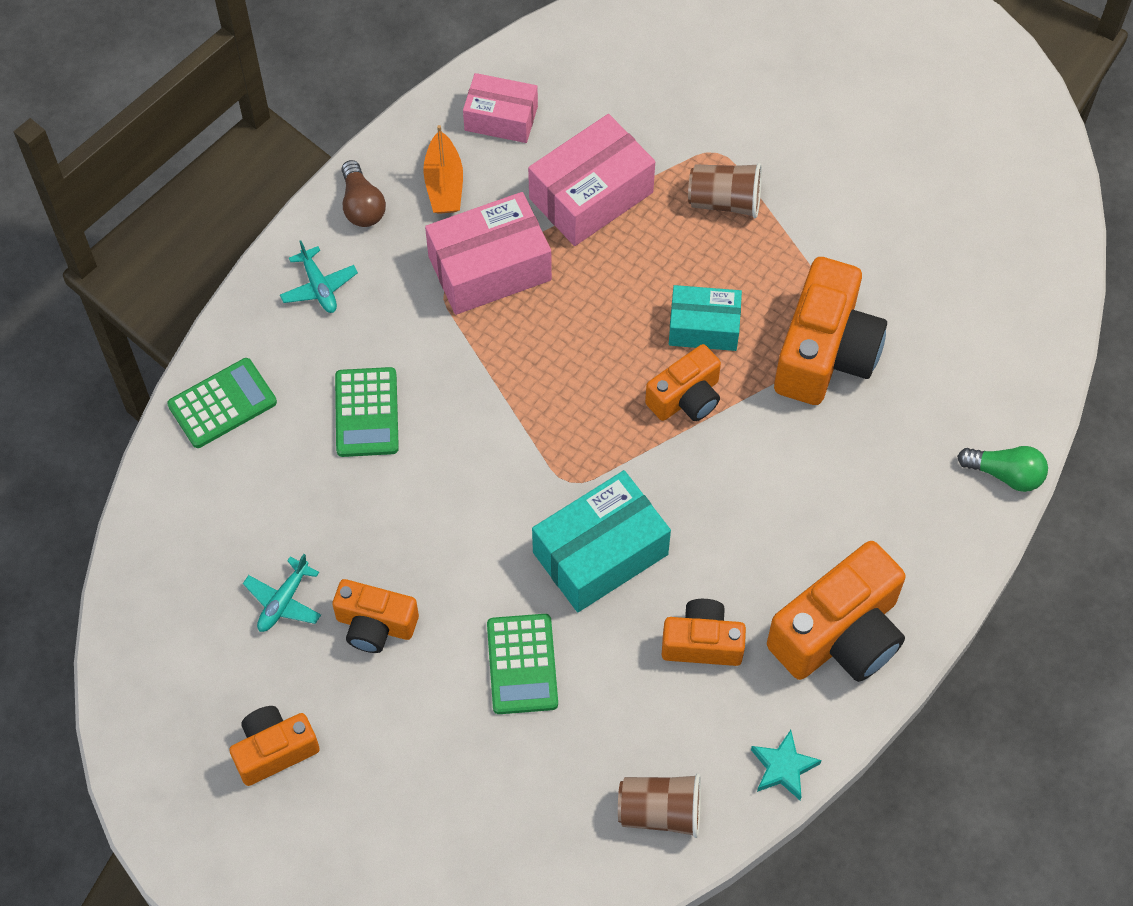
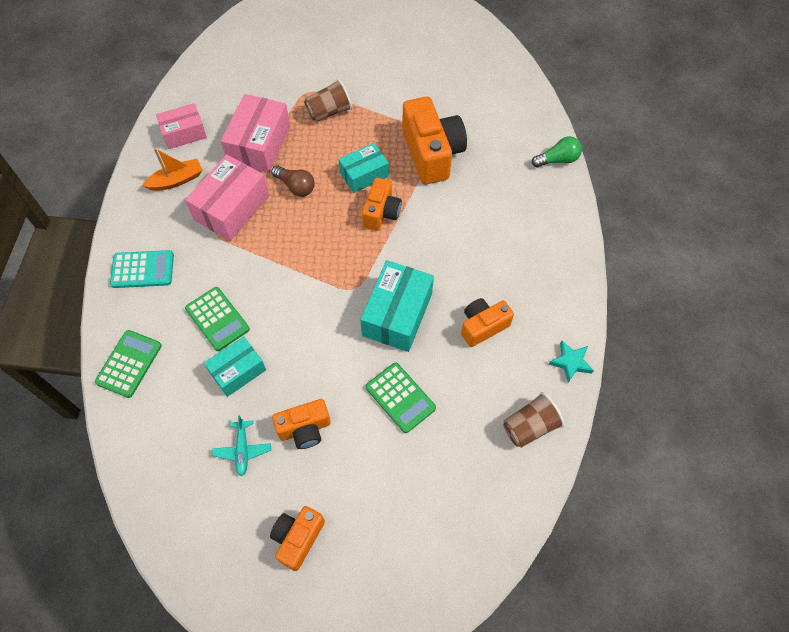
camera: 35 degrees left, 0 degrees up
turquoise plane [280,240,358,313] -> turquoise calculator [110,250,174,288]
brown light bulb [341,160,386,227] -> brown light bulb moved to [271,165,315,197]
orange boat [423,125,463,214] -> orange boat turned 75 degrees counterclockwise [142,148,202,191]
orange camera [767,541,905,682] -> none
none -> turquoise box [204,336,266,397]

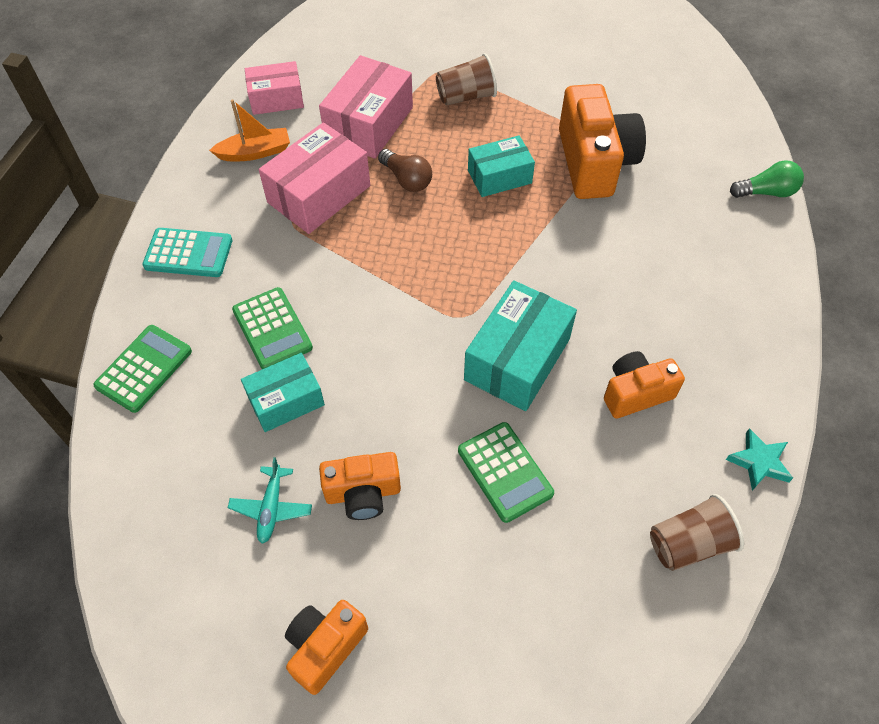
camera: 10 degrees right, 5 degrees down
orange camera [362,178,402,231] -> none

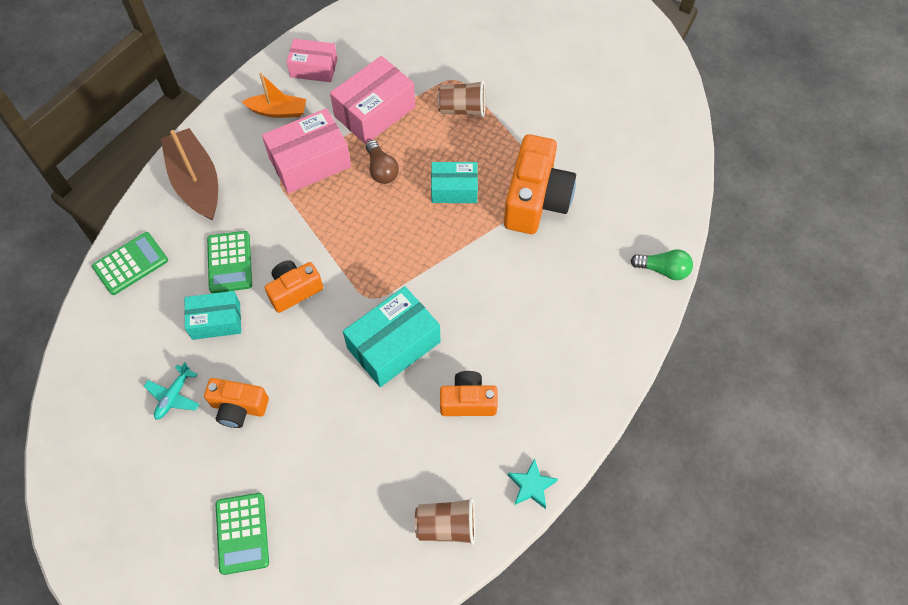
camera: 20 degrees right, 5 degrees up
turquoise calculator [142,228,232,277] -> brown boat [161,128,218,221]
orange camera [285,600,368,695] -> orange camera moved to [265,260,323,313]
green calculator [458,422,554,523] -> green calculator moved to [215,493,269,575]

